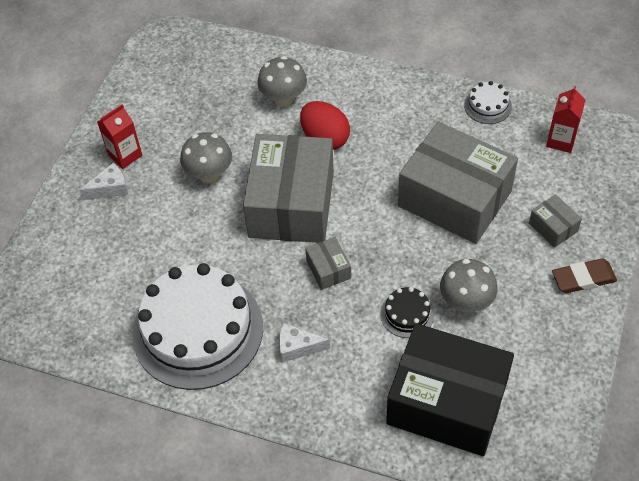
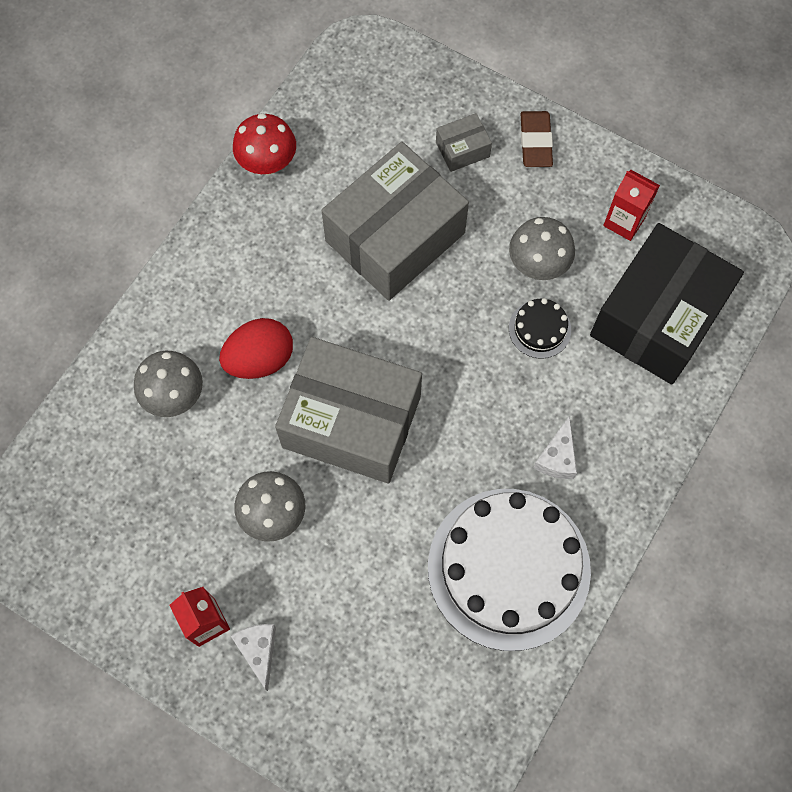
camera: 80 degrees left, 15 degrees up
grey box [305,237,351,290] -> none
white cake [464,81,512,124] -> red mushroom [233,113,296,175]
red carton [546,86,585,153] -> red carton moved to [603,170,660,241]

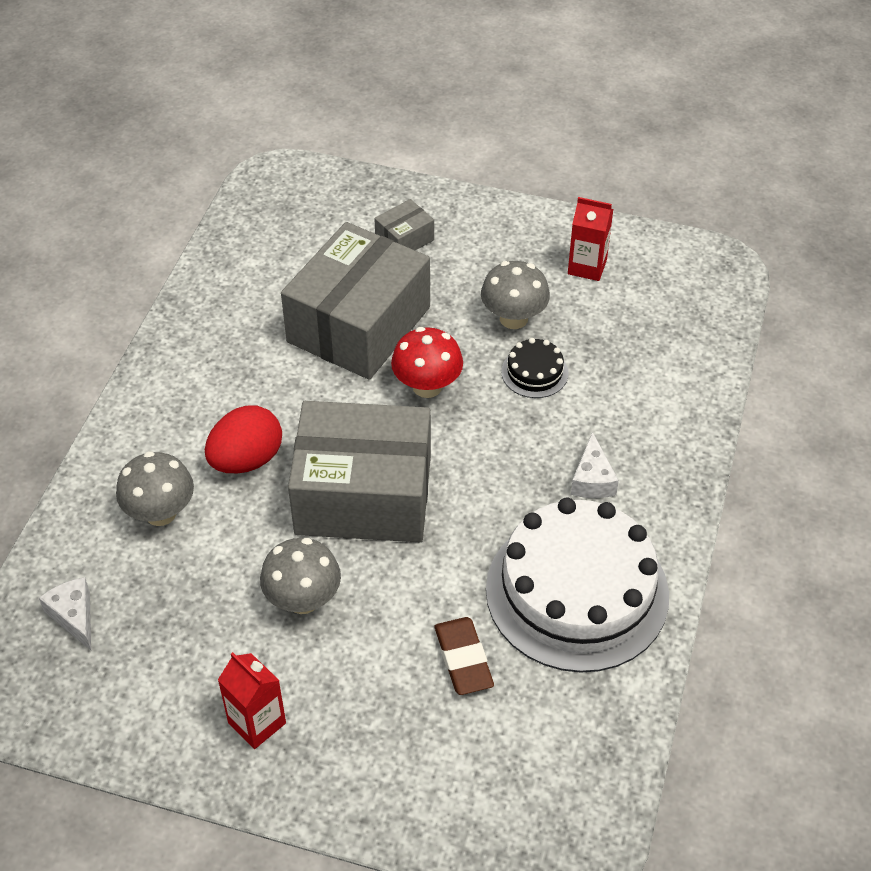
camera: 15 degrees left, 20 degrees down
white cheese [231,624,276,691] -> white cheese moved to [39,577,91,650]
red mushroom [233,113,296,175] -> red mushroom moved to [391,327,463,398]
brown eraser [521,111,553,167] -> brown eraser moved to [435,617,494,695]
black box [590,223,744,384] -> none

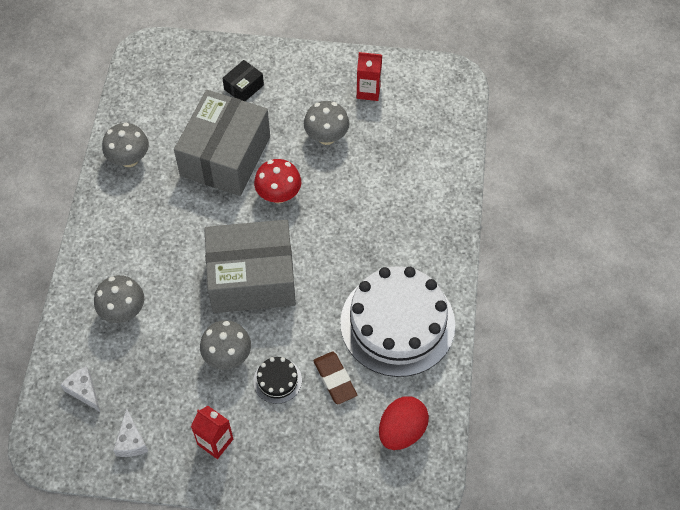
camera: 10 degrees left, 10 degrees up
red egg [205,406,282,473] -> red egg moved to [379,396,429,450]
grey box [374,199,434,250] -> black box [222,60,264,101]
black cake [501,338,569,398] -> black cake moved to [253,357,302,404]
white cheese [571,432,619,498] -> white cheese moved to [113,408,148,457]
none -> grey mushroom [102,123,149,167]

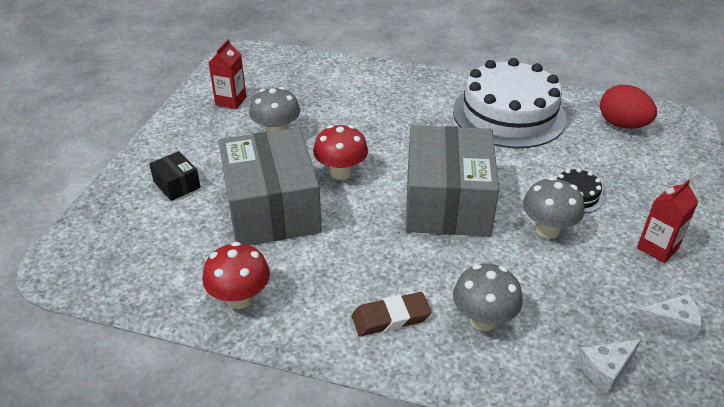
camera: 80 degrees left, 20 degrees down
grey mushroom [102,123,149,167] -> red mushroom [202,242,270,309]
grey box [174,90,270,196] -> grey box turned 45 degrees clockwise [218,128,322,245]
brown eraser [313,352,357,404] -> brown eraser moved to [352,292,432,336]

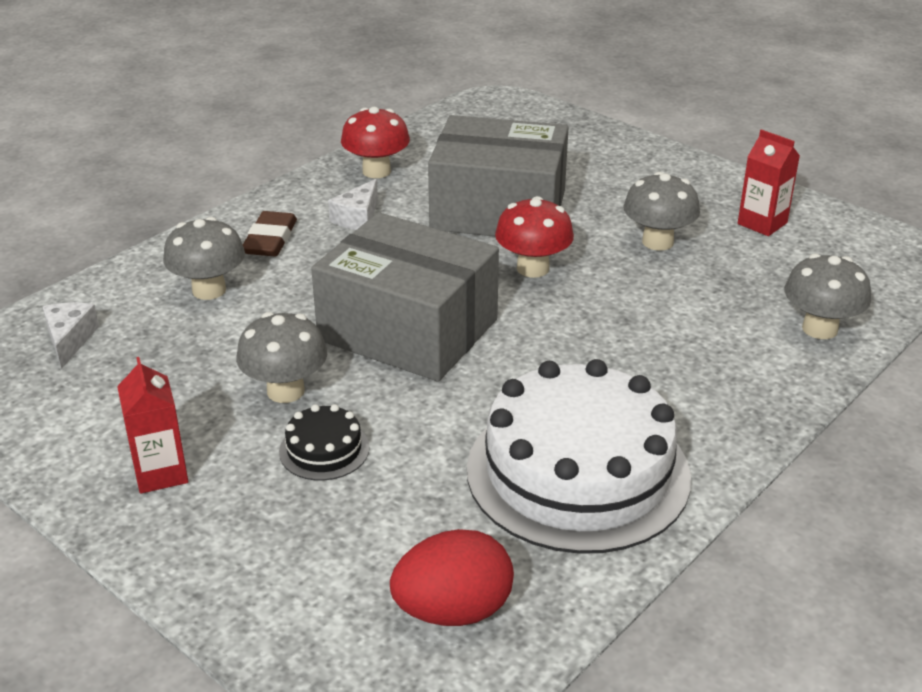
camera: 115 degrees right, 5 degrees down
black box [149,151,201,201] -> none
white cheese [633,294,702,340] -> white cheese moved to [328,179,378,230]
none -> grey mushroom [784,254,871,339]

